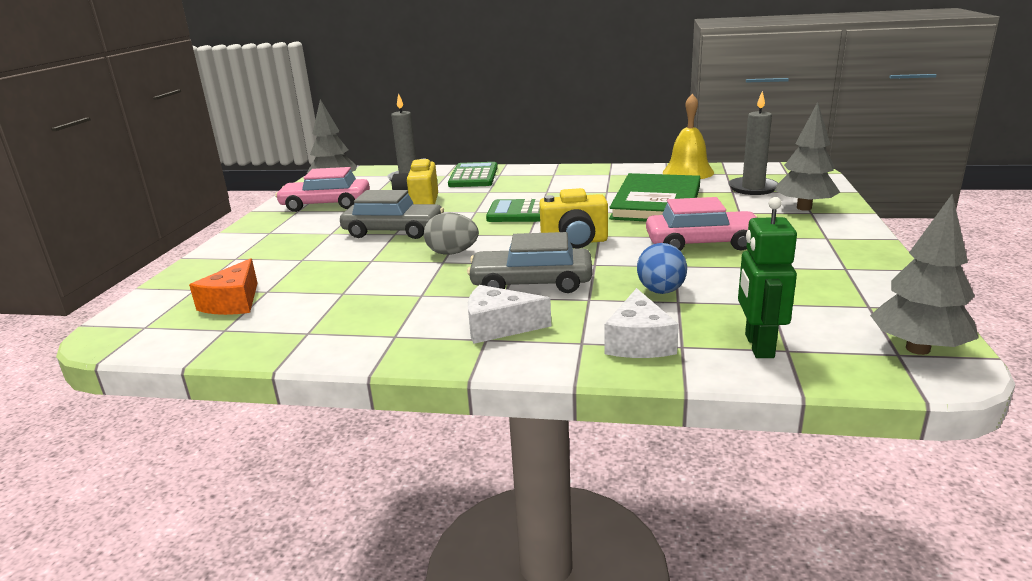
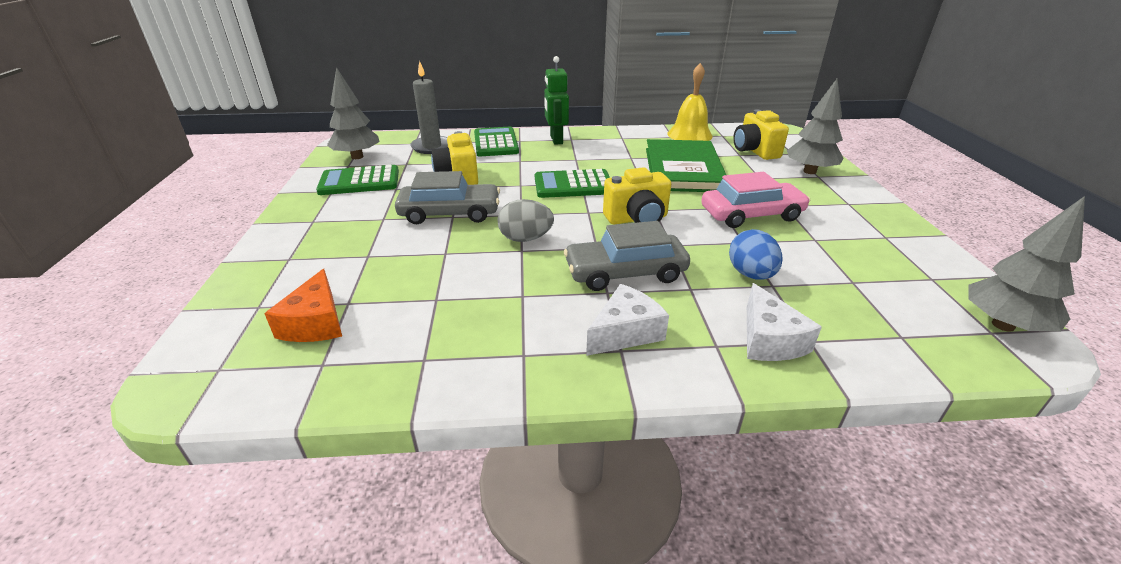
camera: 15 degrees left, 10 degrees up
pink car [275,167,370,212] -> green calculator [316,165,399,195]
white cheese [468,285,551,344] -> white cheese turned 150 degrees clockwise [586,284,669,356]
grey candle [728,91,778,195] -> yellow camera [733,109,789,160]
green robot [738,197,797,358] -> green robot moved to [544,56,569,145]

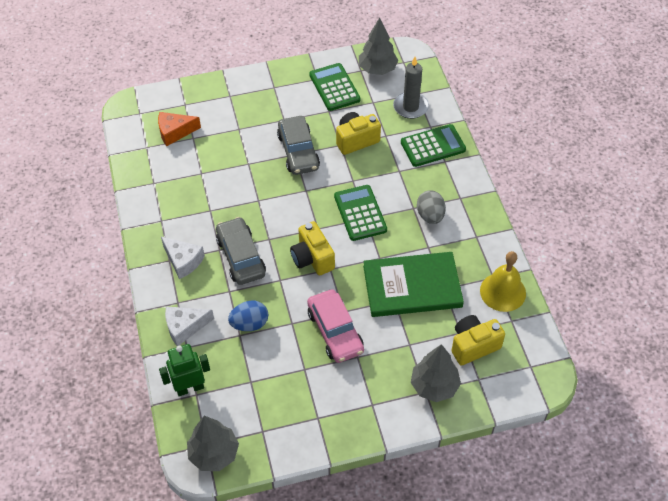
camera: 80 degrees right, 20 degrees up
grey egg [498,199,554,242] -> grey egg moved to [417,191,446,224]
green robot [544,56,569,145] -> green robot moved to [159,344,210,396]

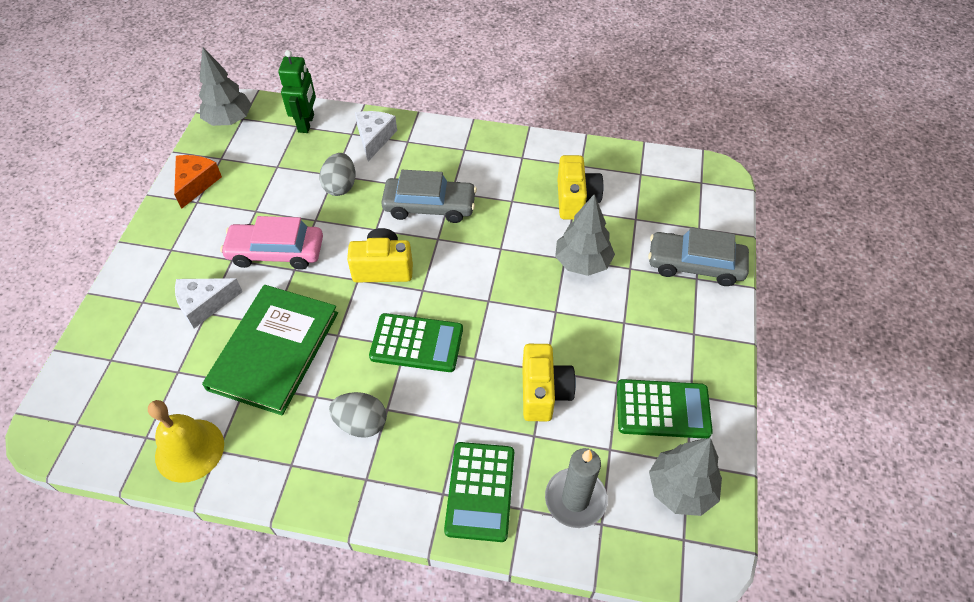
camera: 115 degrees right, 0 degrees up
orange cheese [158,112,201,147] -> orange cheese moved to [174,155,222,209]
white cheese [161,237,205,279] -> white cheese moved to [175,278,243,328]
blue egg [228,301,268,331] -> grey egg [319,153,355,196]
grey car [277,116,320,175] -> grey car moved to [648,227,749,286]
grey tree [411,344,461,402] -> grey tree moved to [555,194,615,276]
yellow camera [451,315,505,365] -> yellow camera moved to [557,155,604,219]

